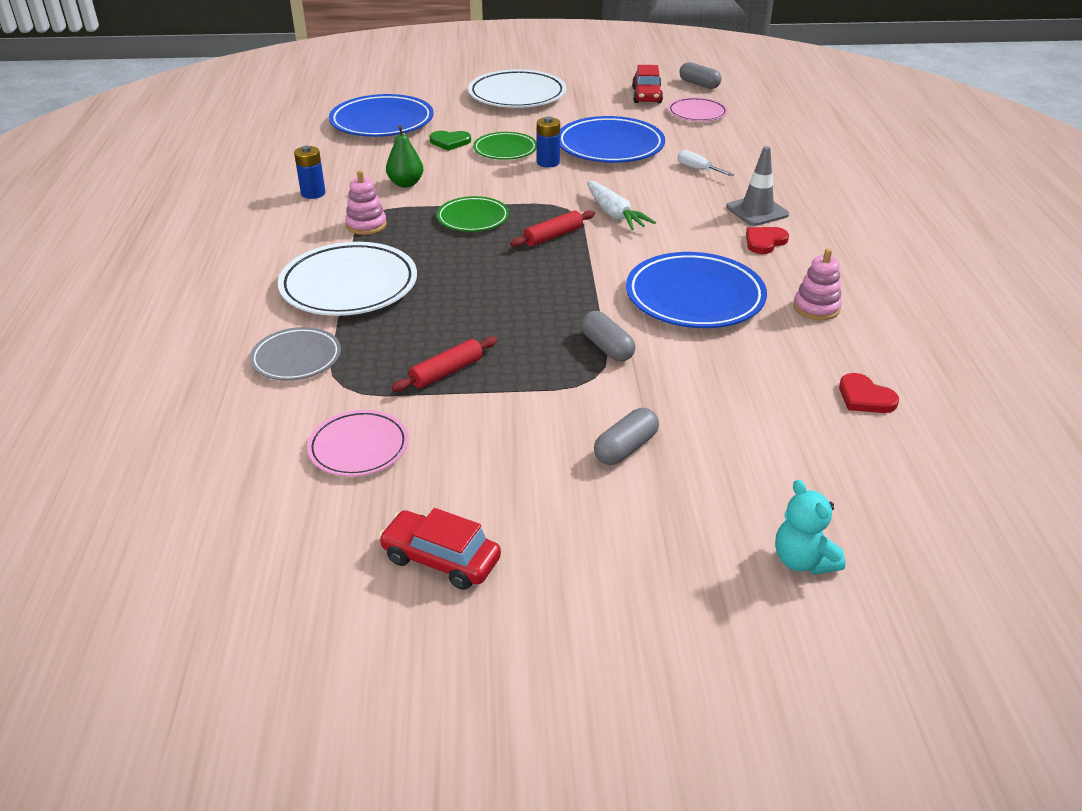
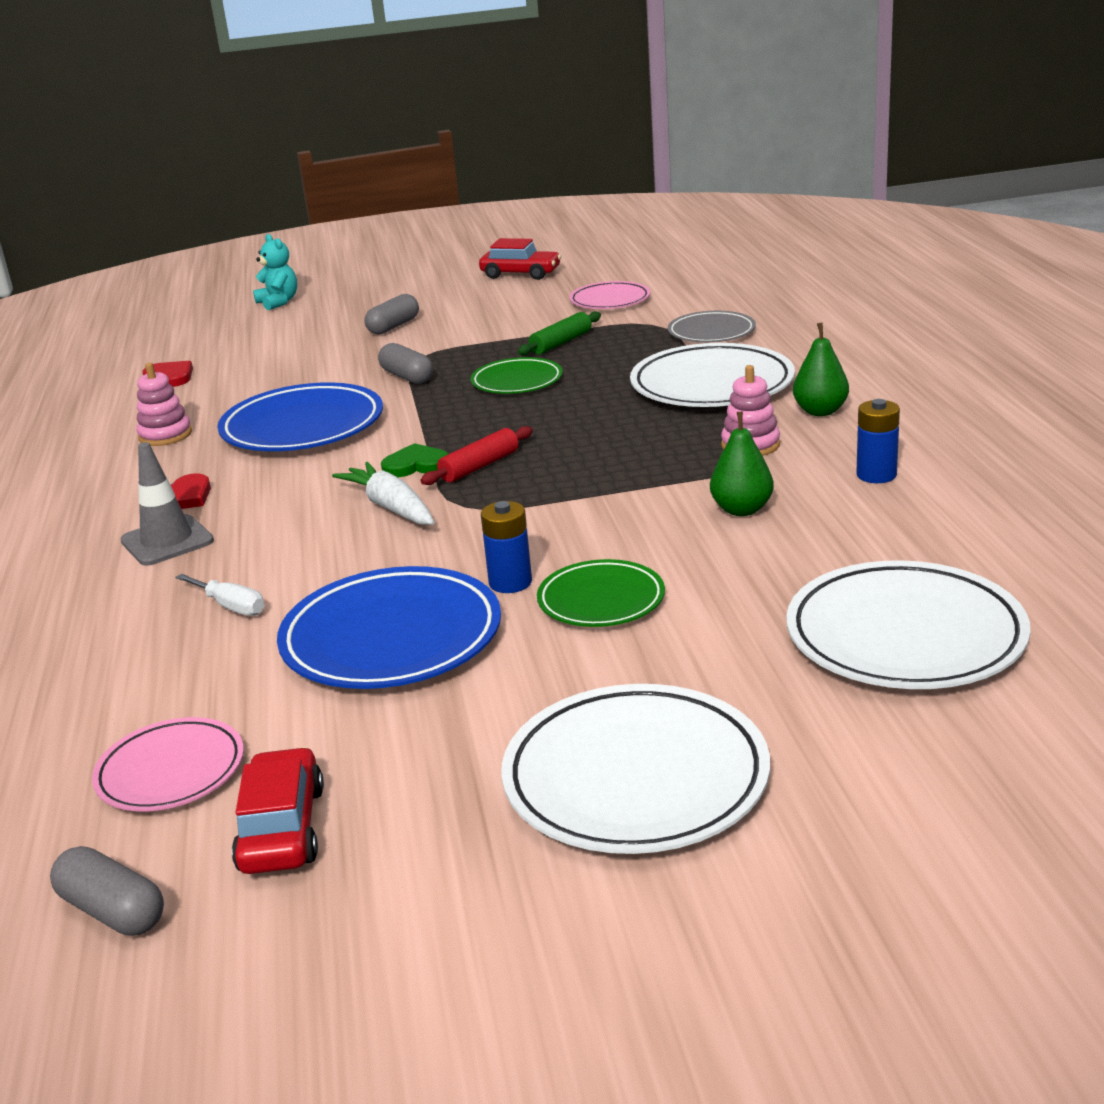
camera: 175 degrees right, 10 degrees down
blue plate [329,94,433,137] -> white plate [786,560,1030,689]
red rolling pin [392,336,497,392] -> green rolling pin [517,311,601,356]
green heart [429,131,471,151] -> green heart moved to [381,443,448,477]
green plate [437,196,509,232] -> green plate moved to [470,357,563,394]
none -> green pear [793,323,849,416]

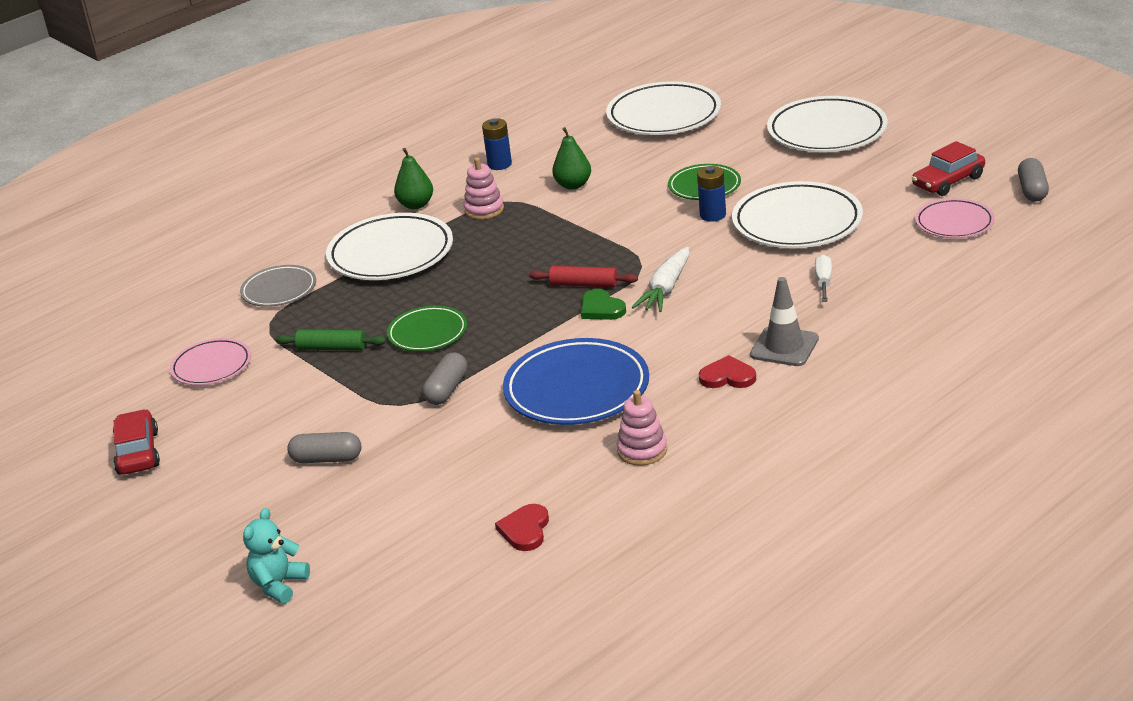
camera: 120 degrees left, 5 degrees up
blue plate [277,566,501,689] -> white plate [732,181,863,248]

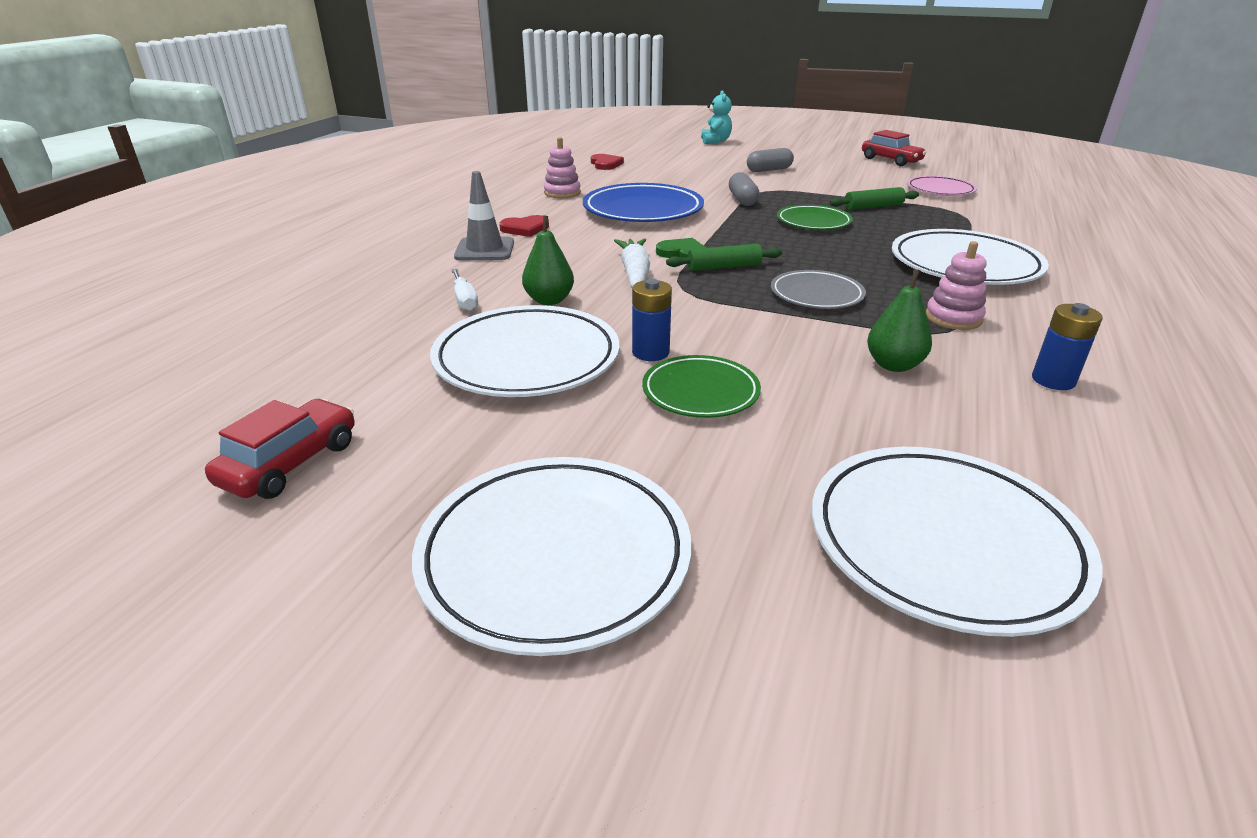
camera: 150 degrees right, 0 degrees up
grey plate [240,265,316,307] -> grey plate moved to [771,270,866,309]
green pear [394,148,433,209] -> green pear moved to [522,215,574,305]
red rolling pin [529,266,638,288] -> green rolling pin [666,244,782,271]
pink plate [915,198,995,238] -> none
grey capsule [1018,158,1049,202] -> none

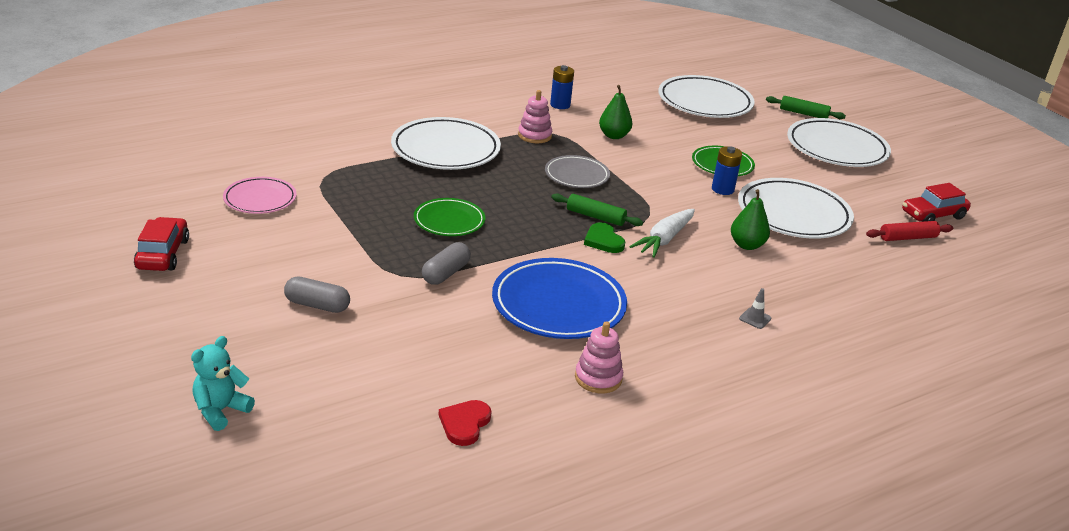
camera: 145 degrees left, 0 degrees up
white screwdriver [451,269,478,311] -> none
grey traffic cone [454,171,514,260] -> grey traffic cone [739,288,771,329], size x0.48
red heart [499,215,549,237] -> none
green rolling pin [830,187,919,210] -> green rolling pin moved to [766,96,846,119]
none -> red rolling pin [866,221,953,241]

